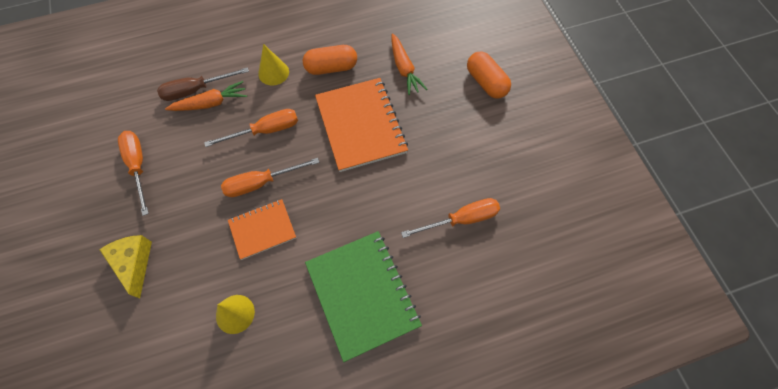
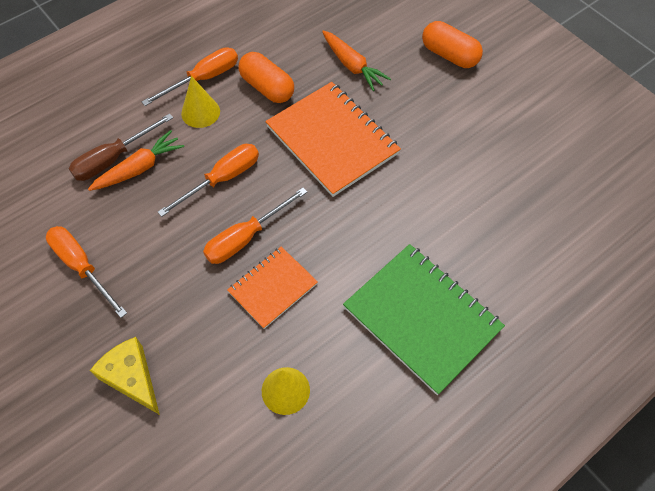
camera: 20 degrees left, 5 degrees down
orange capsule [303,45,357,75] -> orange capsule turned 75 degrees clockwise [238,52,294,103]
orange screwdriver [401,198,500,238] -> orange screwdriver moved to [142,47,238,106]

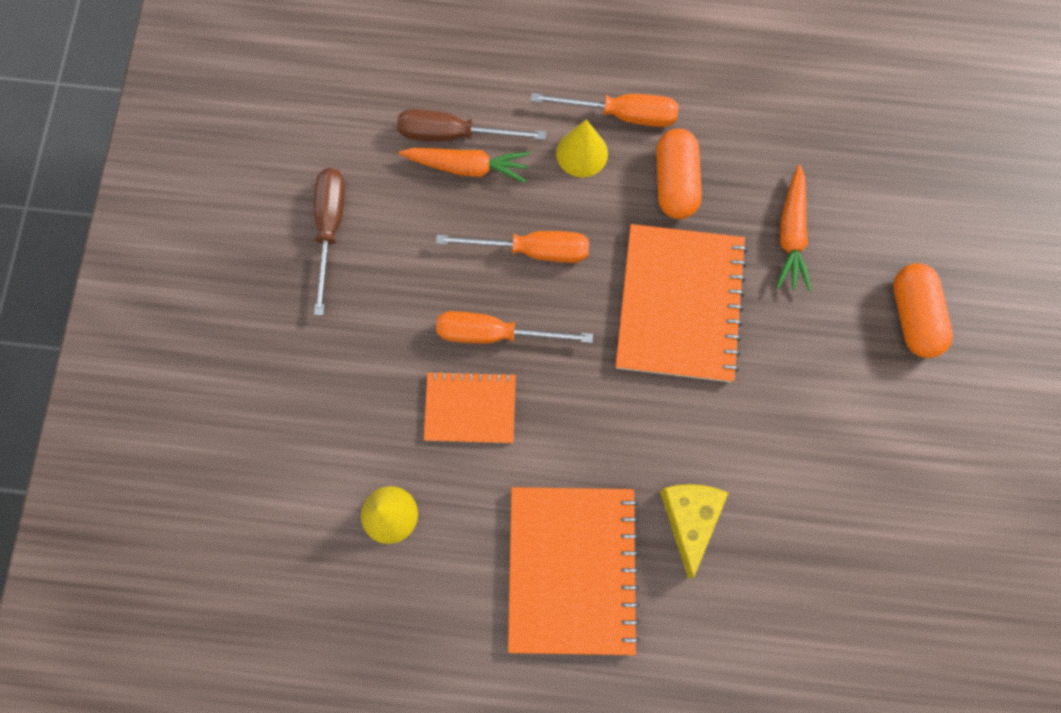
camera: 45 degrees right, 15 degrees up
orange screwdriver [46,226,127,318] -> brown screwdriver [314,168,345,315]
yellow cheese [90,337,160,415] -> yellow cheese moved to [660,484,728,578]
green notebook [343,244,505,395] -> orange notebook [508,487,640,655]

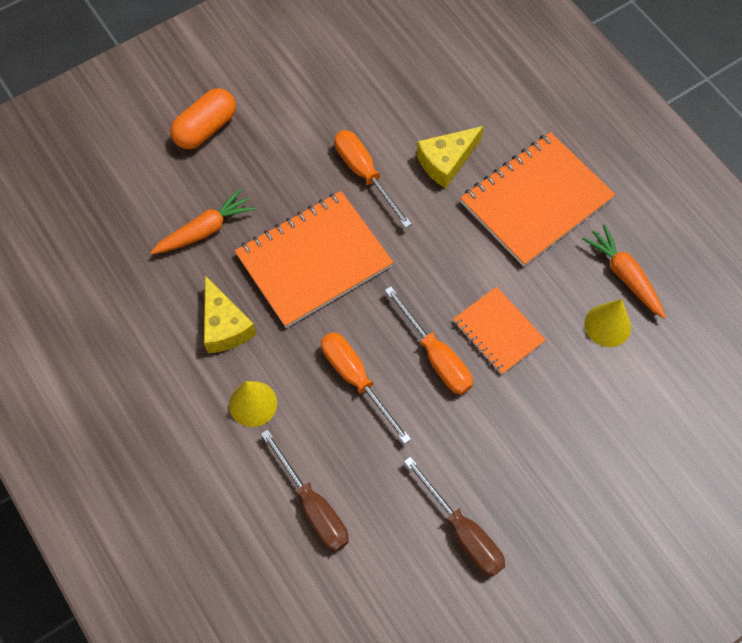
camera: 130 degrees left, 10 degrees down
brown screwdriver [314,168,345,315] -> brown screwdriver turned 90 degrees counterclockwise [404,456,505,577]
orange carrot [399,148,530,183] -> orange carrot moved to [582,224,666,319]
orange screwdriver [531,93,679,127] -> orange screwdriver moved to [335,130,412,228]
orange capsule [656,129,702,219] -> yellow cheese [204,275,256,353]

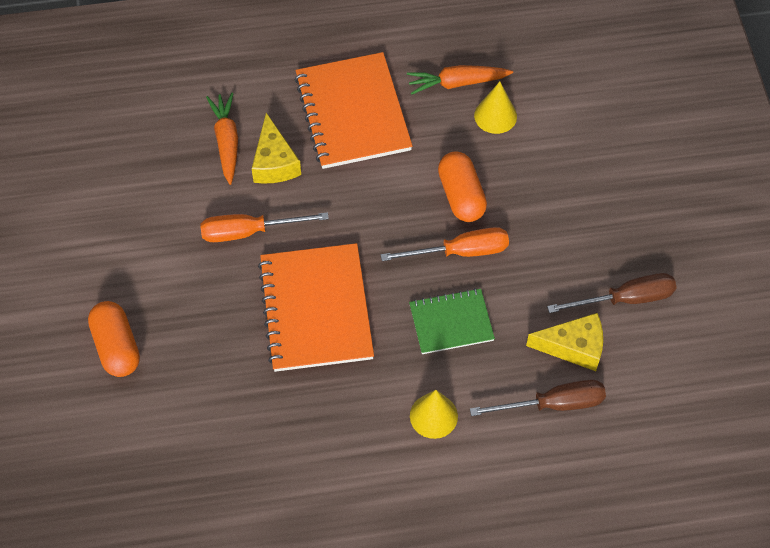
camera: 65 degrees left, 5 degrees down
orange carrot [150,188,256,255] -> orange carrot moved to [206,93,238,185]
yellow cheese [204,275,256,353] -> yellow cheese moved to [526,313,603,371]
orange screwdriver [321,332,411,444] -> green notebook [409,288,495,354]
orange notebook [453,287,546,375] -> orange capsule [438,151,487,222]

